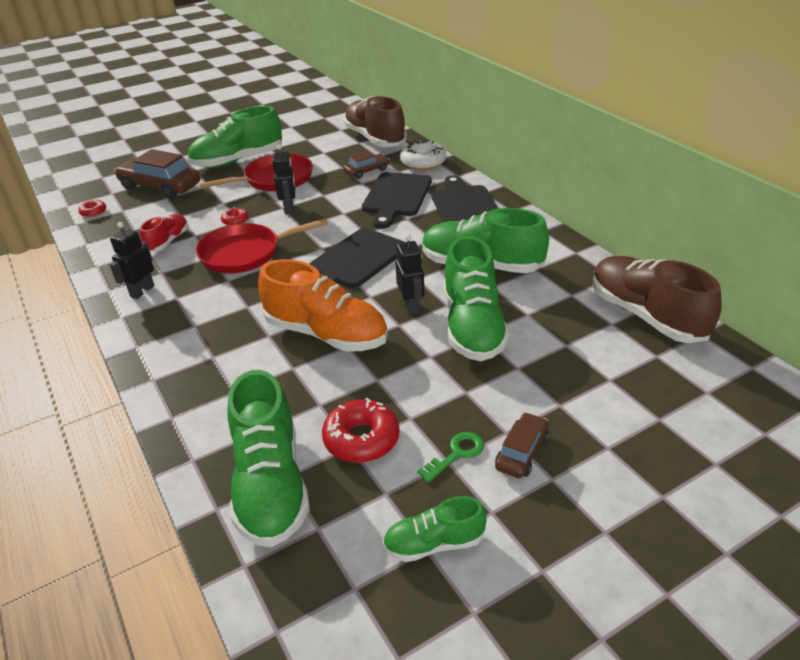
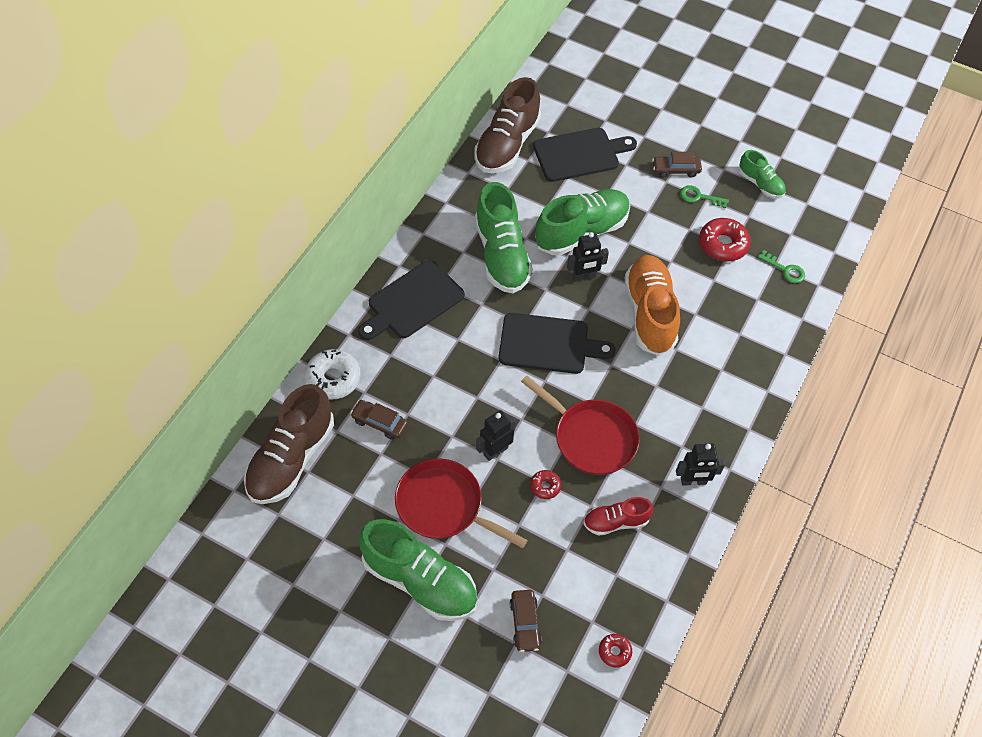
camera: 125 degrees left, 20 degrees up
brown car [114,149,200,199] -> brown car [510,590,542,652], size x0.54
green shoe [227,370,310,547] -> green key [758,250,805,283]
black cutting board [362,172,432,229] -> black cutting board moved to [533,128,637,182]
black robot [395,234,424,315] -> black robot turned 150 degrees counterclockwise [567,232,609,282]

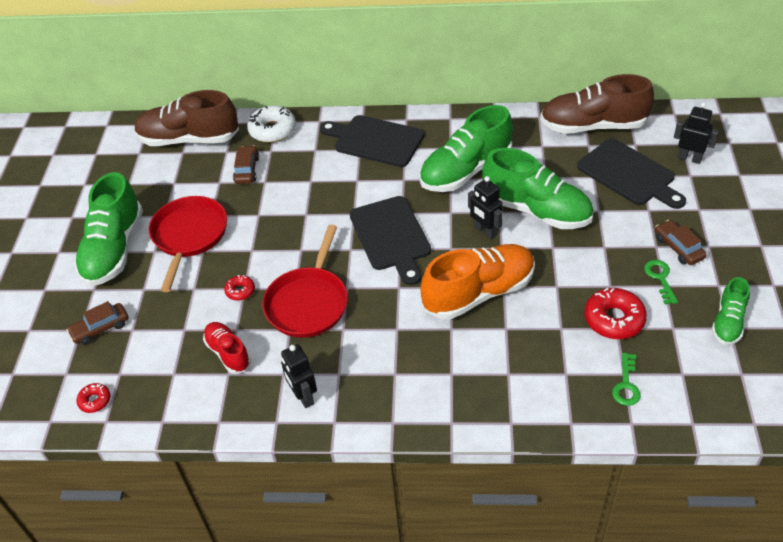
camera: 70 degrees right, 10 degrees down
black robot [476,410,516,461] -> black robot moved to [674,102,719,164]

